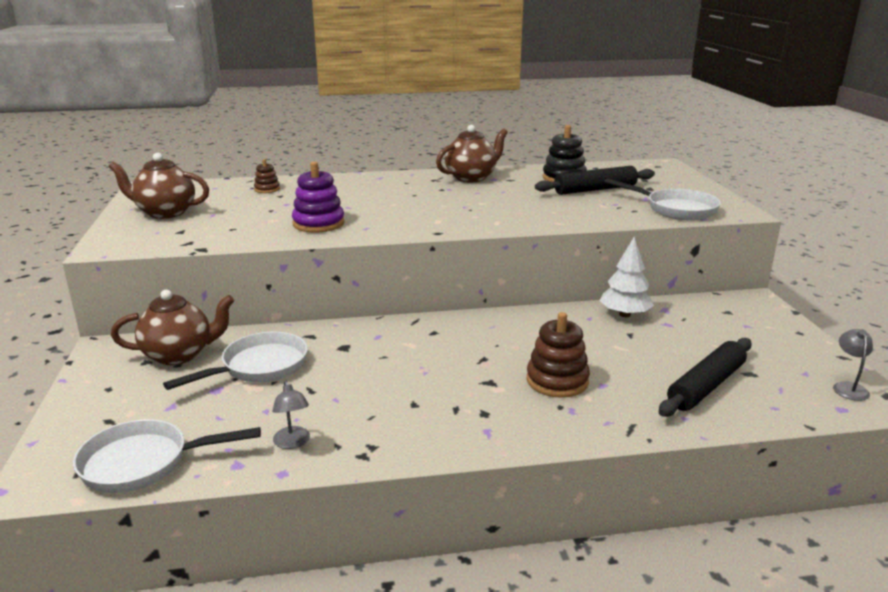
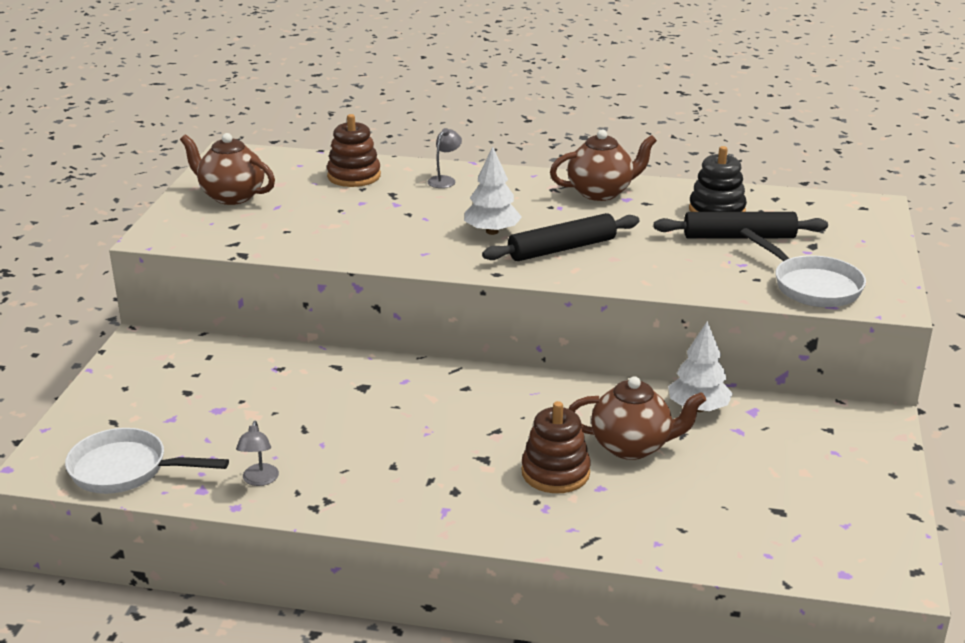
camera: 20 degrees right, 5 degrees up
brown teapot [111,290,234,365] -> brown teapot moved to [569,376,706,460]
white pan [163,332,308,390] -> none
brown stacking toy [254,159,280,193] -> brown stacking toy [327,114,381,187], size x1.80
purple stacking toy [292,162,345,233] -> none
black rolling pin [659,338,752,417] -> black rolling pin moved to [482,213,640,261]
grey lamp [833,329,873,401] -> grey lamp moved to [428,128,462,188]
none -> white tree [464,146,522,235]

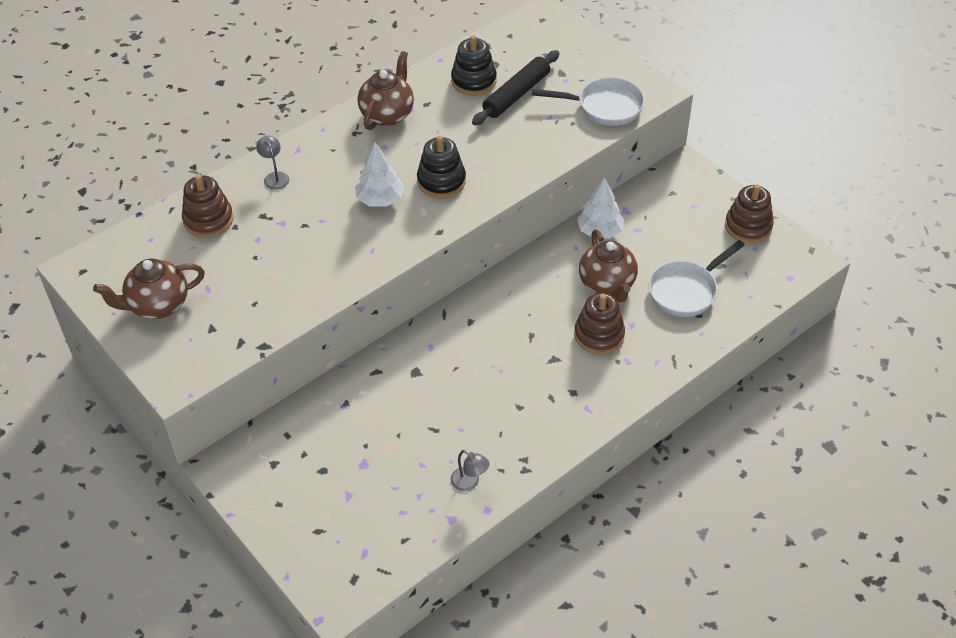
camera: 50 degrees left, 20 degrees up
white pan [65,428,229,494] -> white pan moved to [648,240,745,317]
black rolling pin [482,213,640,261] -> black stacking toy [417,135,466,198]
brown teapot [569,376,706,460] -> brown teapot turned 120 degrees clockwise [579,230,638,302]
none -> brown stacking toy [725,184,774,244]

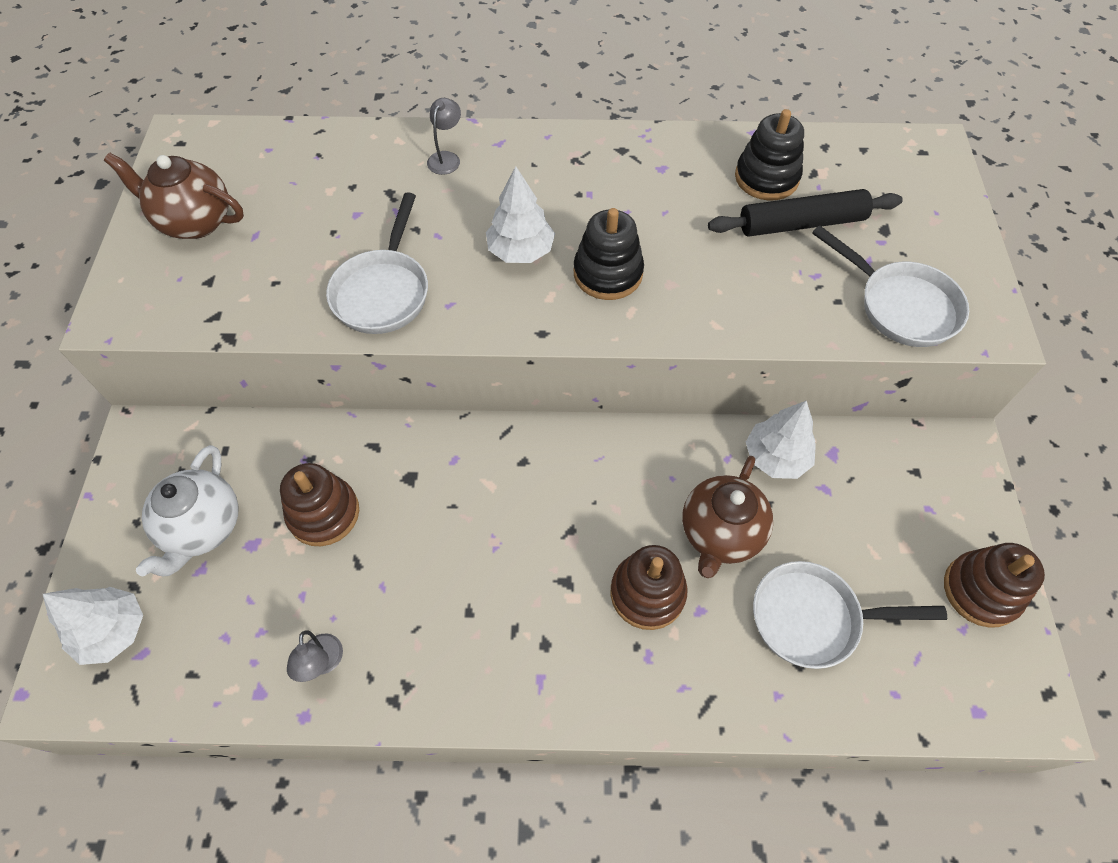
camera: 40 degrees right, 10 degrees up
brown stacking toy [182,174,233,238] -> brown stacking toy moved to [280,463,359,546]
brown teapot [358,51,414,130] -> none
none -> white tree [43,587,143,665]
none -> white teapot [136,445,239,577]
none -> white pan [326,192,428,334]

